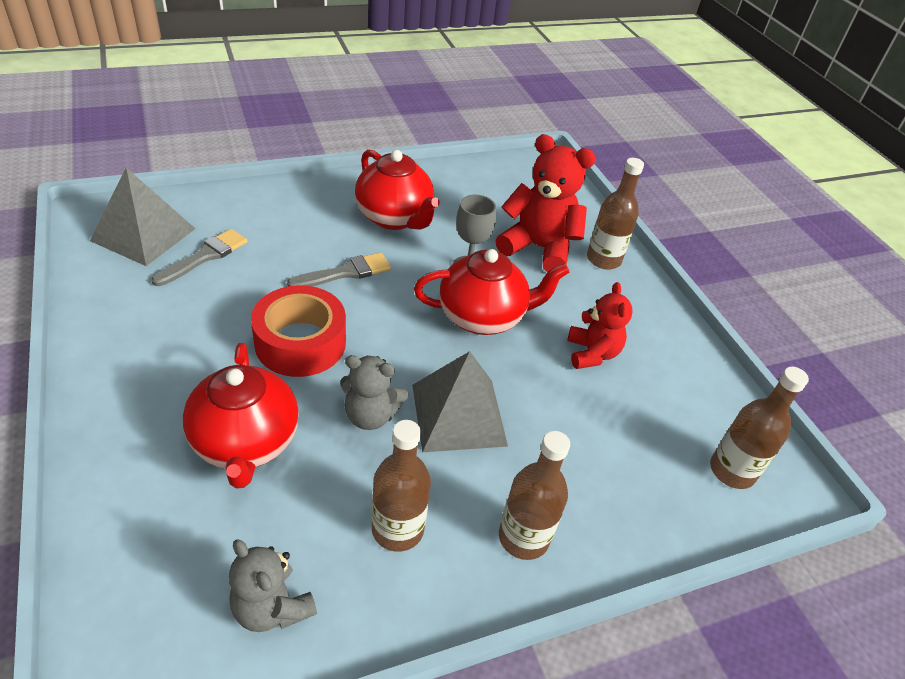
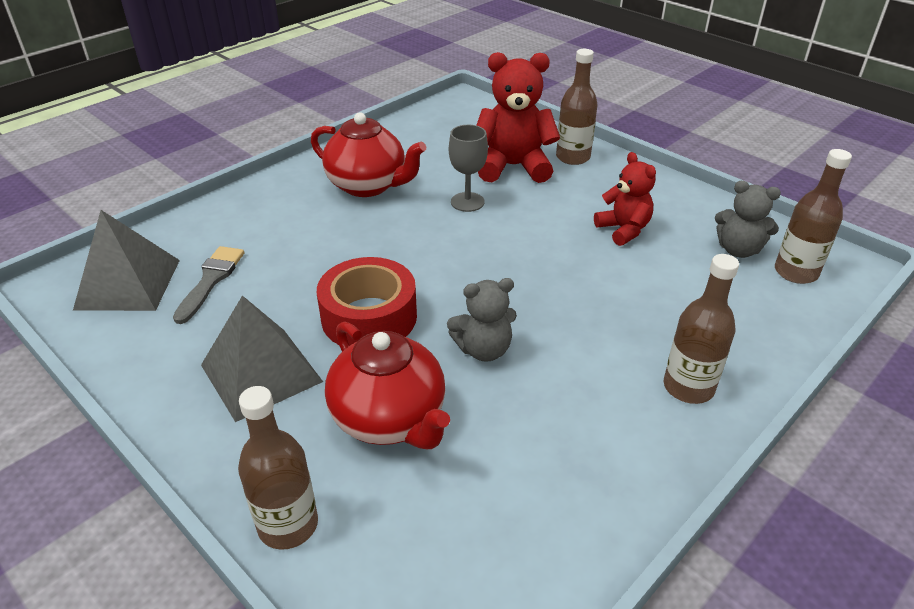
camera: 20 degrees left, 5 degrees down
grey teddy bear [229,539,317,632] -> grey teddy bear moved to [715,181,781,258]
grey brush [287,252,391,286] -> none
brown bottle [372,420,431,552] -> brown bottle moved to [238,386,318,550]
grey pyramid [412,351,508,452] -> grey pyramid moved to [201,296,323,422]
red teapot [414,249,569,335] -> none

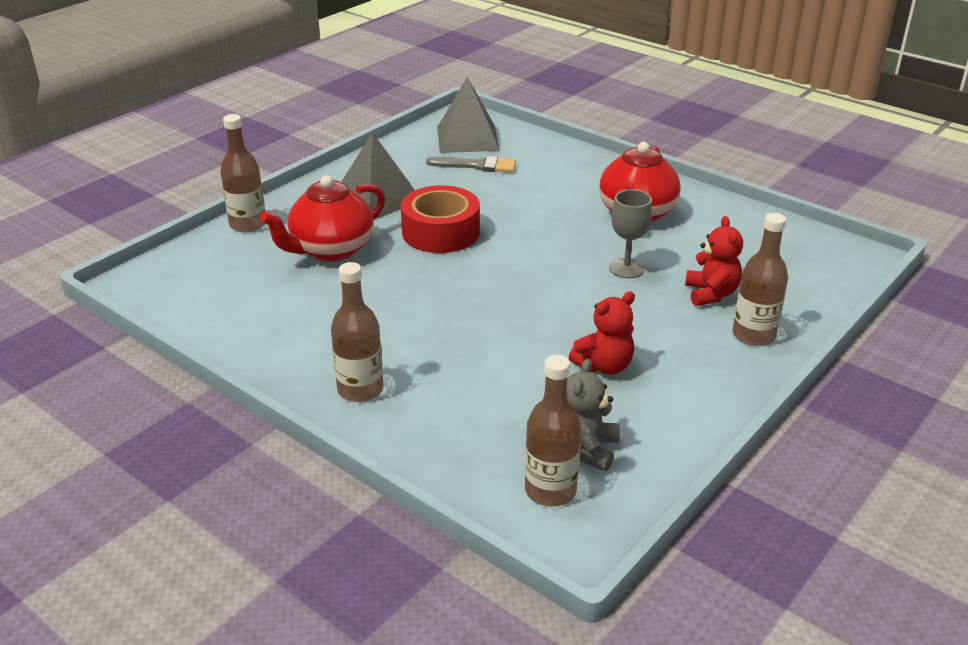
camera: 85 degrees right, 5 degrees down
grey teddy bear [447,278,517,362] -> none
red teddy bear [476,52,560,183] -> red teddy bear [685,216,743,306], size x0.62

